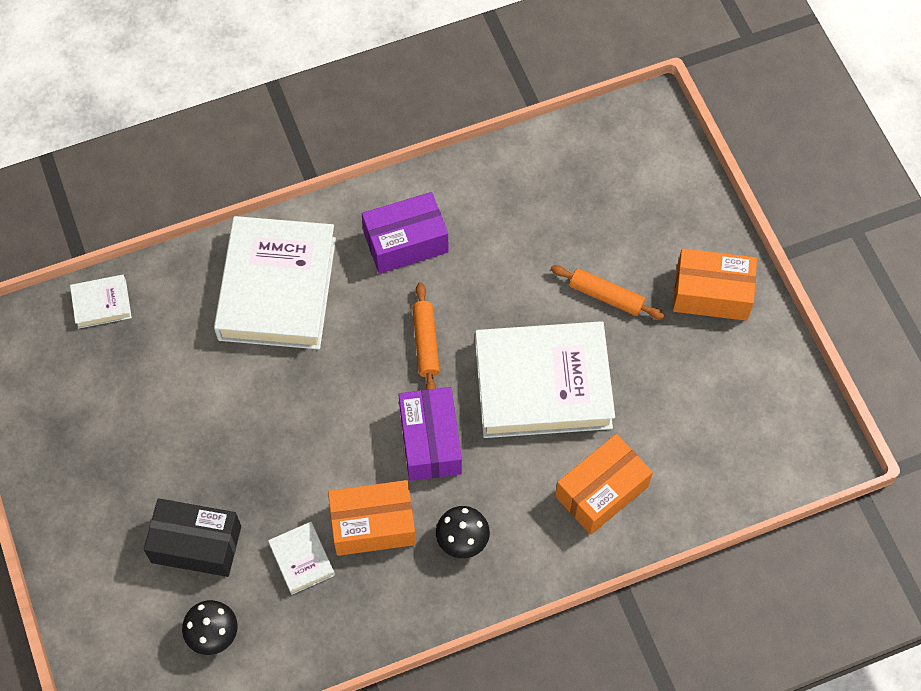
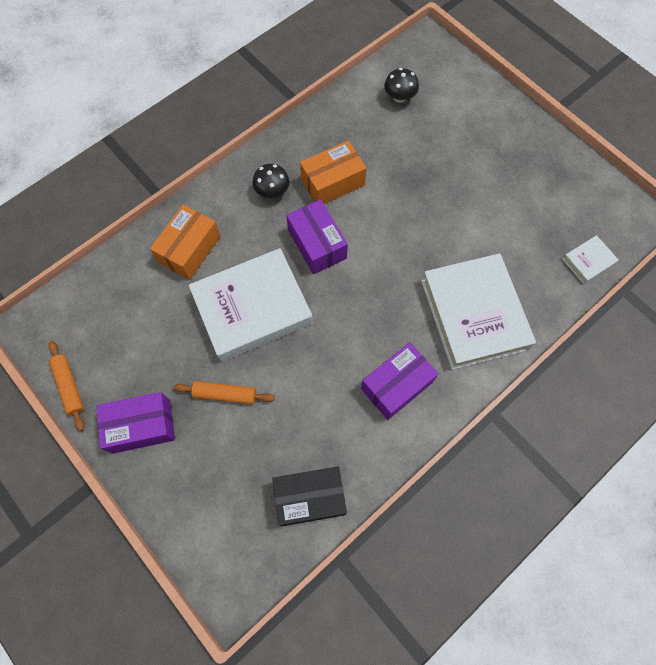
camera: 160 degrees right, 5 degrees up
black box [144,498,241,577] -> black box moved to [272,467,347,526]
white book [268,522,335,595] -> none
orange rolling pin [412,282,440,389] -> orange rolling pin moved to [49,341,85,431]
orange box [673,248,757,321] -> purple box [96,392,175,454]

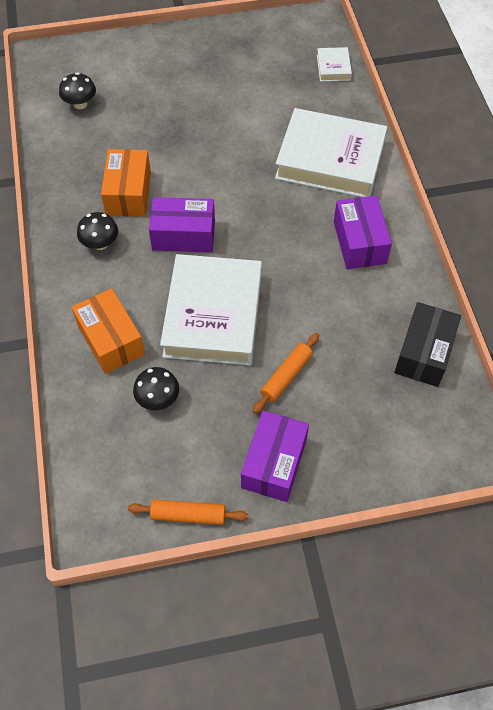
camera: 60 degrees left, 10 degrees down
none -> black mushroom [133,367,179,410]

